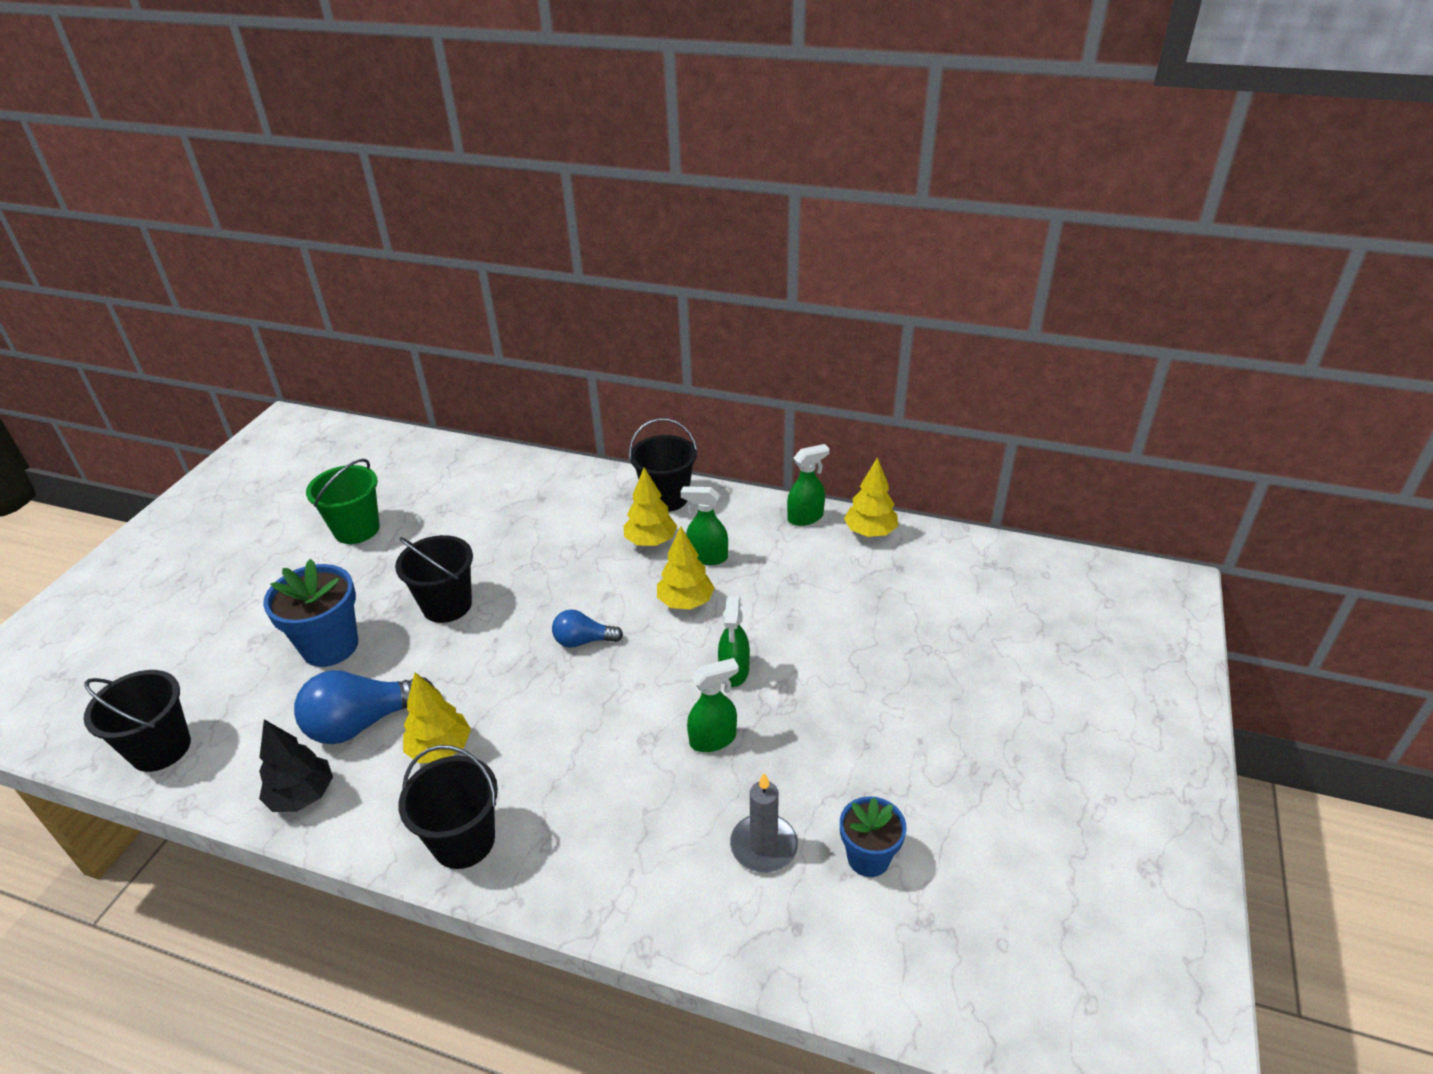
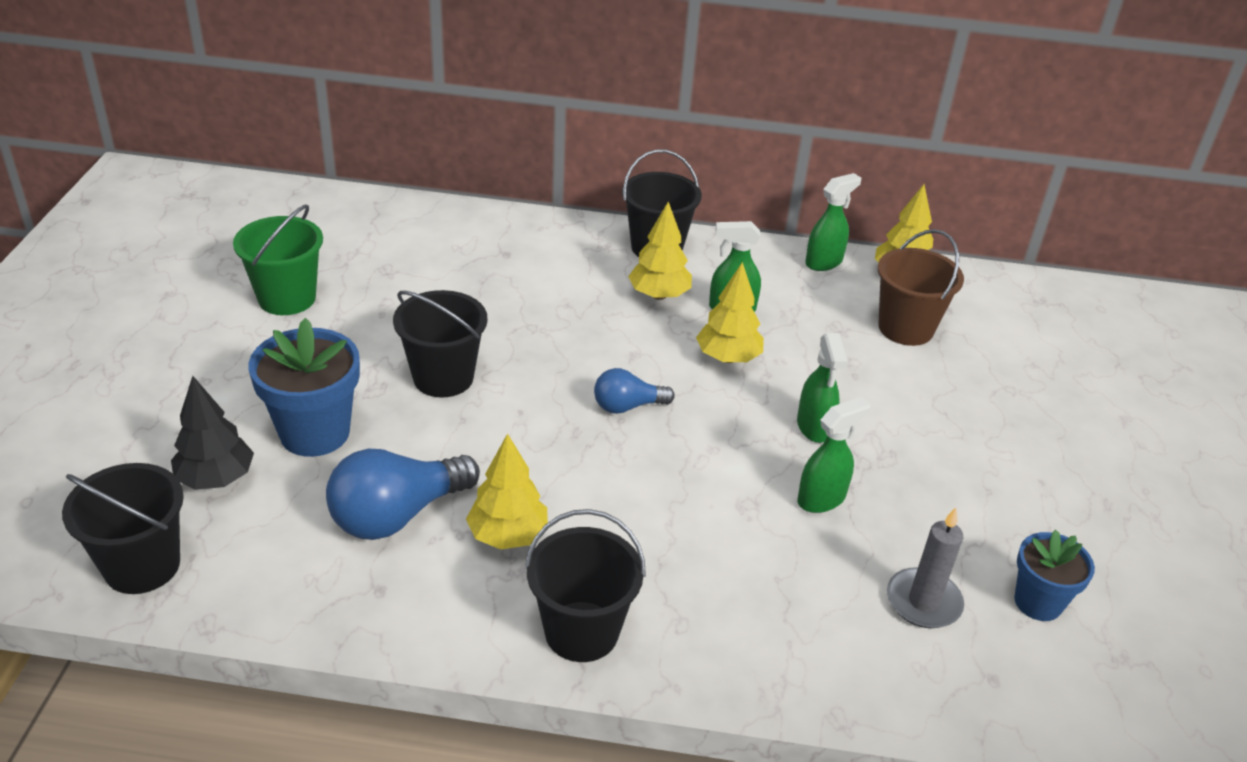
camera: 15 degrees left, 0 degrees up
black tree [259,719,333,812] -> black tree moved to [171,376,254,490]
none -> brown bucket [878,229,964,346]

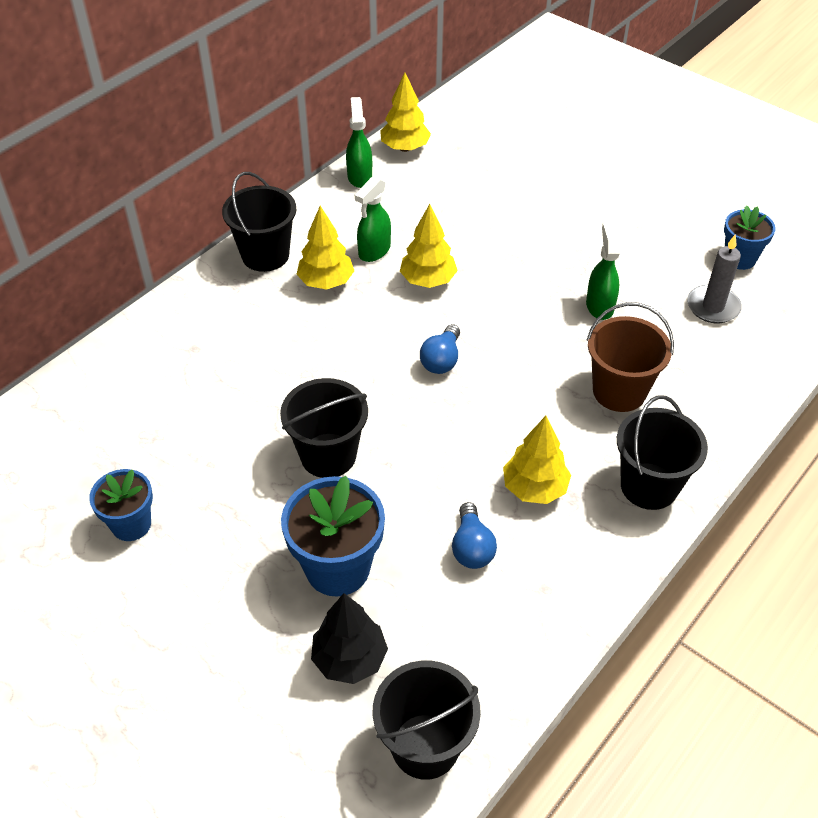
camera: 55 degrees left, 10 degrees up
green bucket [233,205,323,315] -> blue flower pot [89,469,153,541]
blue light bulb [326,449,480,540] -> blue light bulb [452,502,497,569], size x0.57
green spray bottle [797,333,848,443] -> none
brown bucket [878,229,964,346] -> brown bucket moved to [587,302,674,412]

